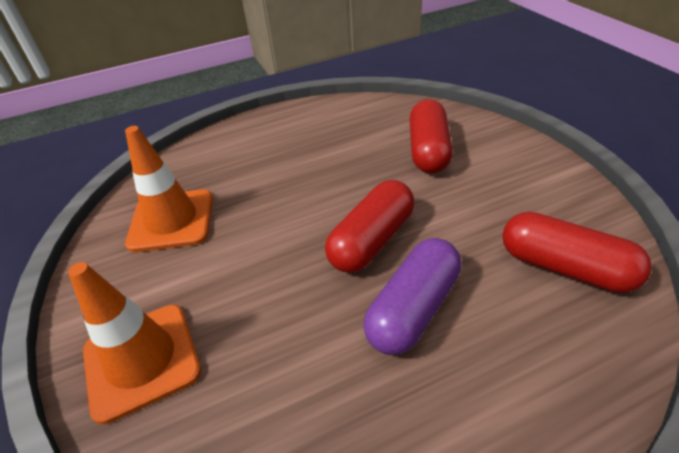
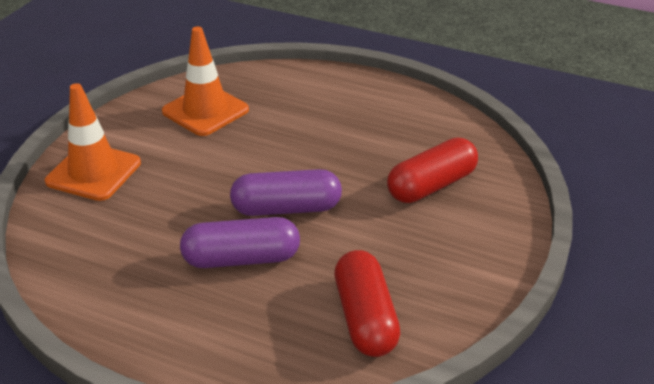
camera: 45 degrees right, 5 degrees down
red capsule [325,180,414,273] -> purple capsule [230,169,342,216]

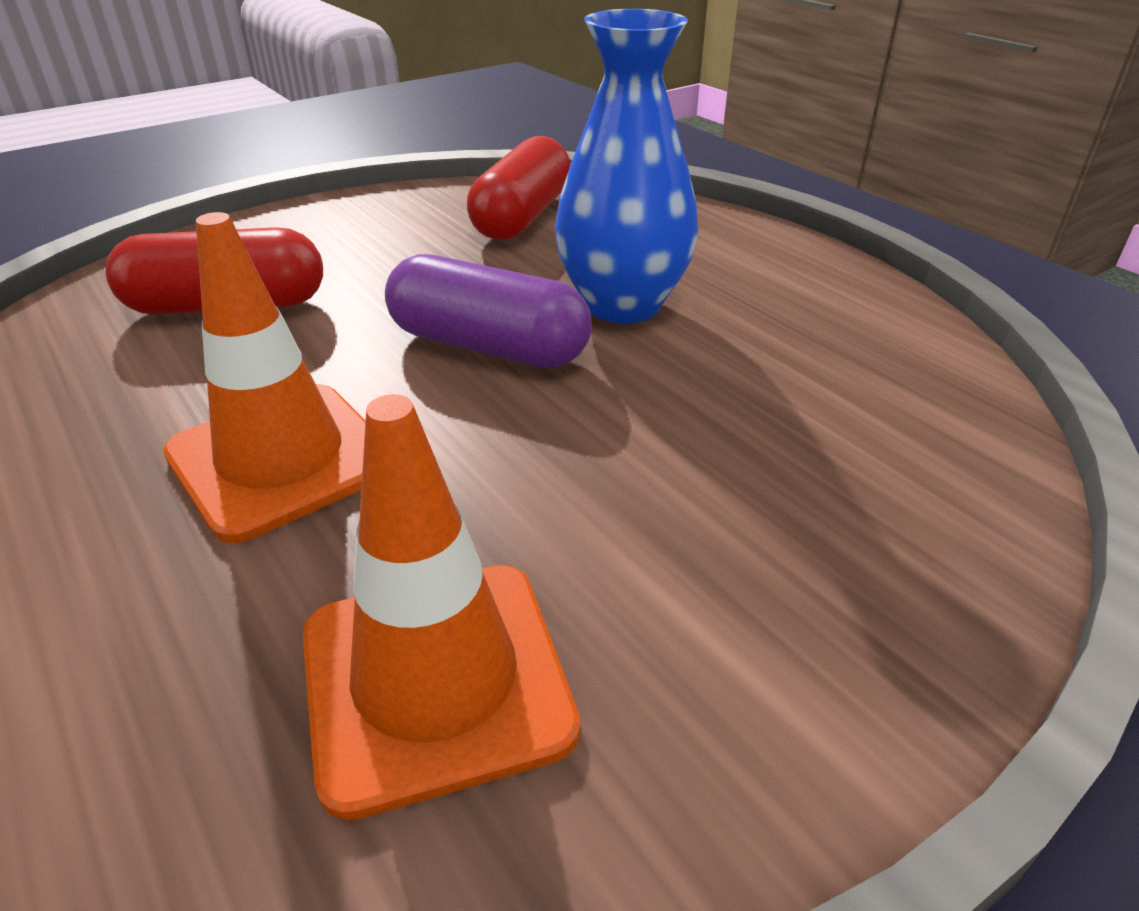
camera: 150 degrees left, 0 degrees up
orange traffic cone [45,83,141,201] -> orange traffic cone moved to [163,212,366,543]
purple capsule [180,217,300,268] -> blue vase [555,9,698,323]

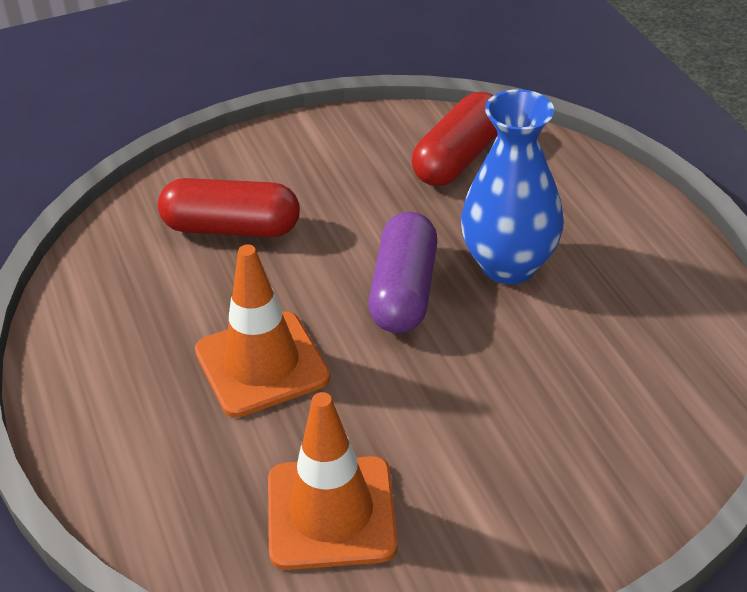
camera: 15 degrees right, 5 degrees up
purple capsule [385,254,592,368] -> purple capsule turned 60 degrees clockwise [368,211,437,333]

